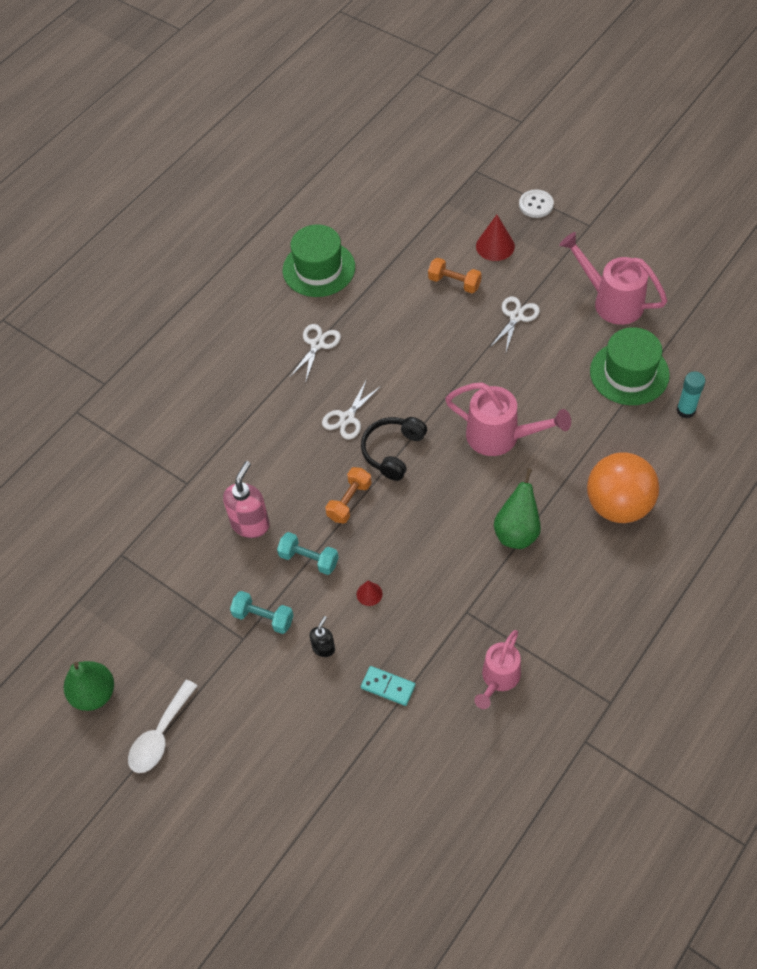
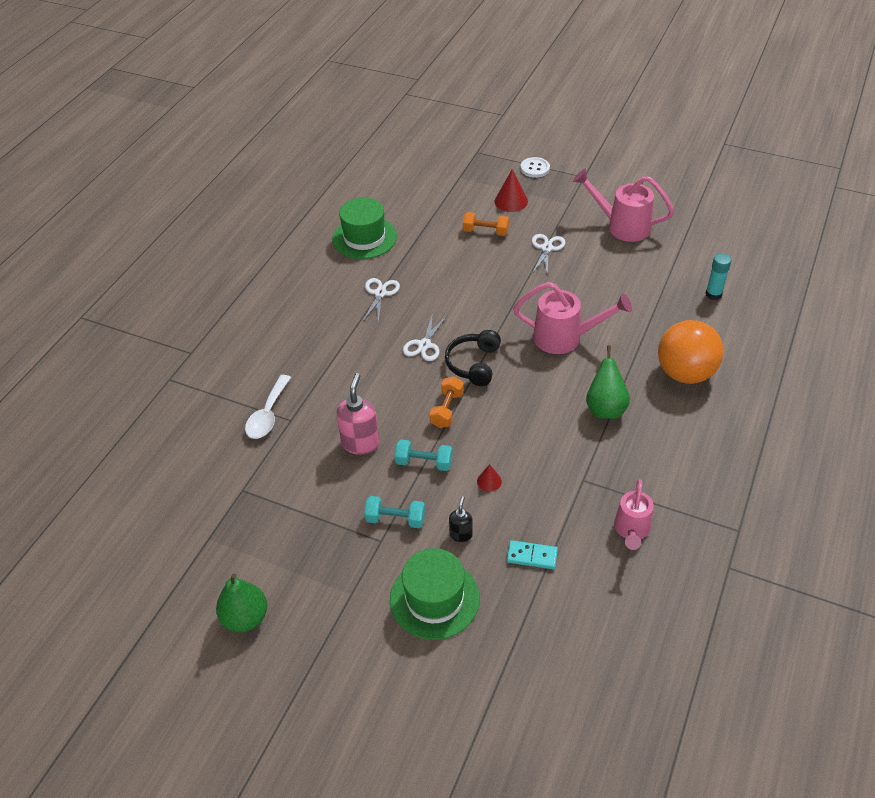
camera: 15 degrees left, 10 degrees down
white spoon [128,680,198,773] -> white spoon moved to [245,375,291,439]
green hat [590,327,670,405] -> green hat moved to [390,548,480,640]

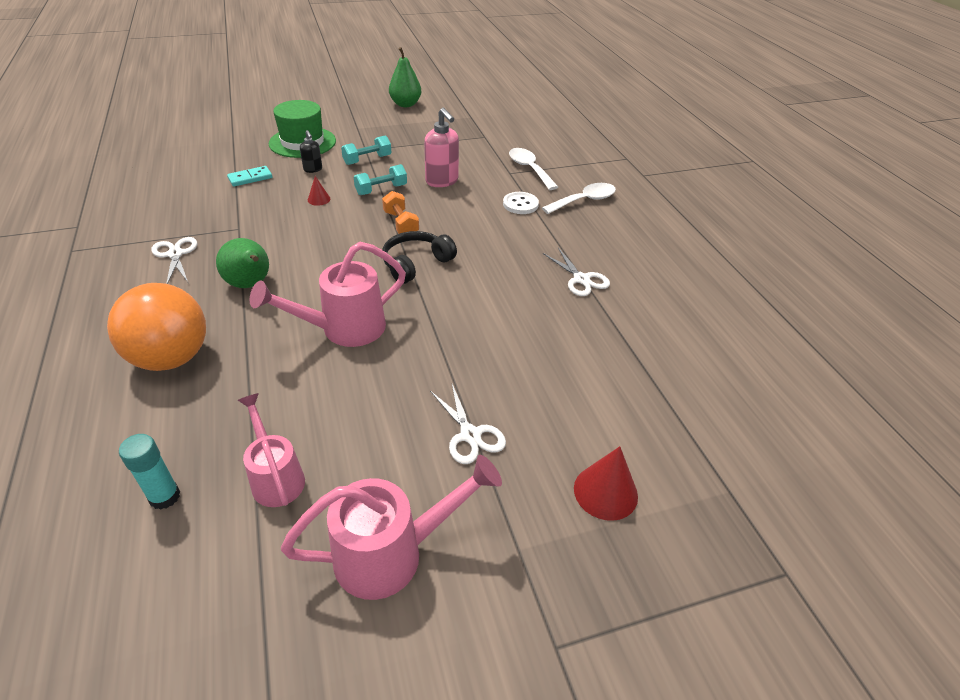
camera: 135 degrees right, 5 degrees down
green hat [332,197,397,259] -> none
white scissors [403,313,448,361] -> white scissors moved to [151,237,197,284]
black headphones [445,330,501,386] -> black headphones turned 105 degrees counterclockwise [382,231,457,284]
orange dumbbell [463,212,509,236] -> none
white button [520,157,550,178] -> white button moved to [503,192,539,214]
pink watering can [614,479,654,550] -> pink watering can moved to [237,393,305,507]
none -> white spoon [542,183,616,214]

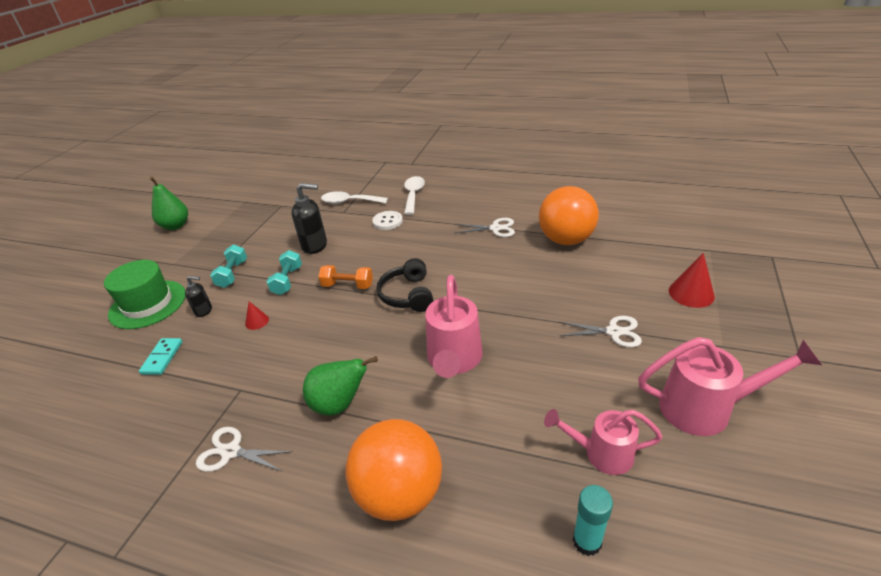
camera: 50 degrees left, 5 degrees down
pink watering can [281,455,502,600] -> pink watering can turned 75 degrees clockwise [638,337,822,436]
pink soap dispenser [424,108,459,187] -> black soap dispenser [292,183,327,254]
none -> orange ball [539,186,599,245]

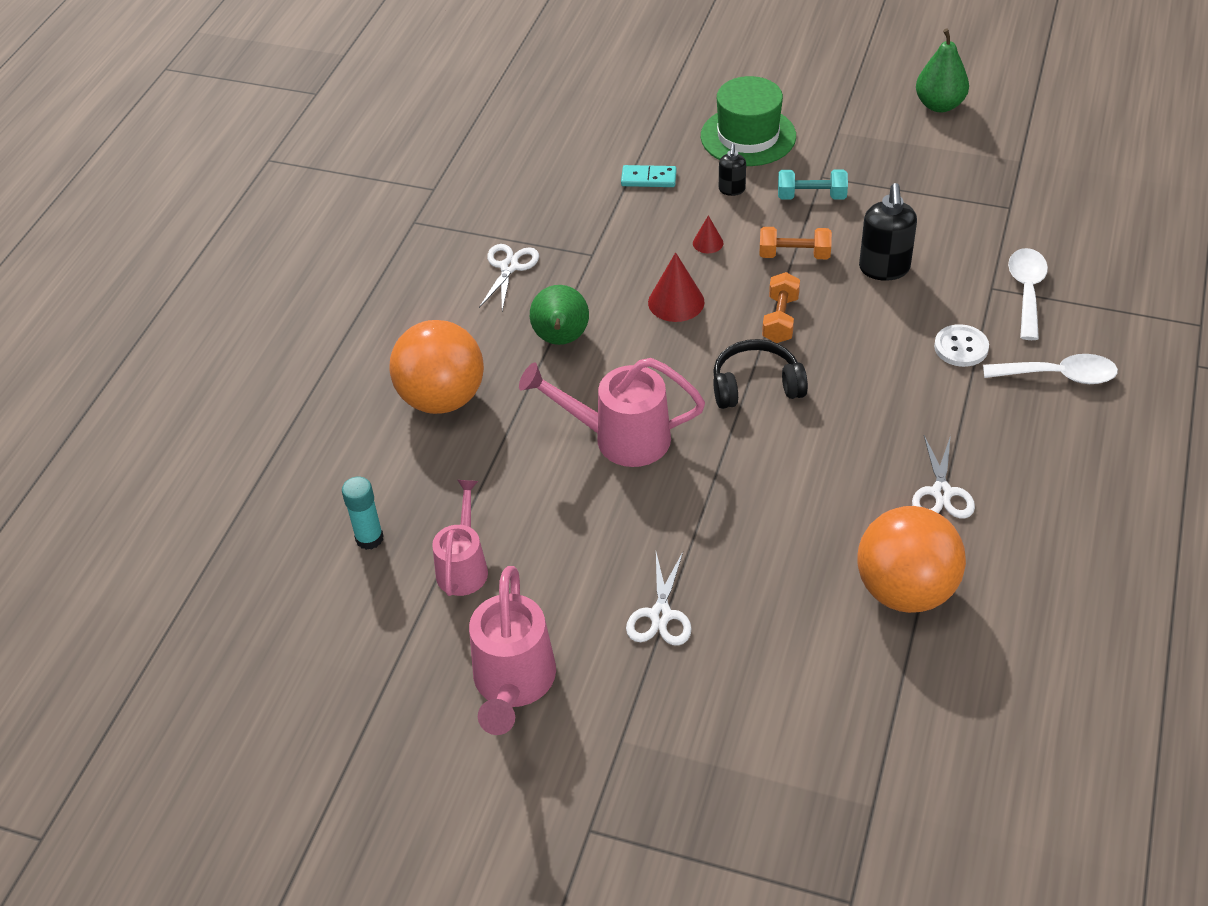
camera: 90 degrees right, 10 degrees up
turquoise dumbbell [267,250,302,295] -> orange dumbbell [759,227,832,259]
red cone [669,253,715,308] -> red cone moved to [648,252,704,322]

